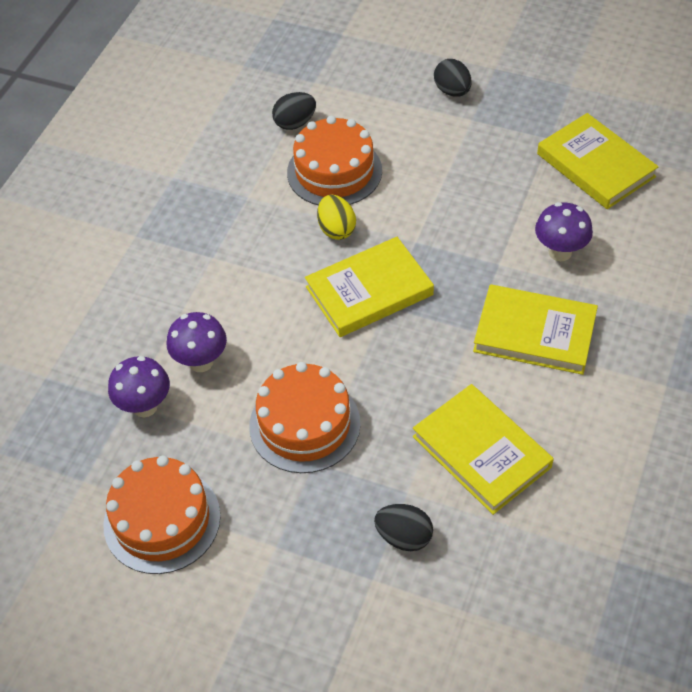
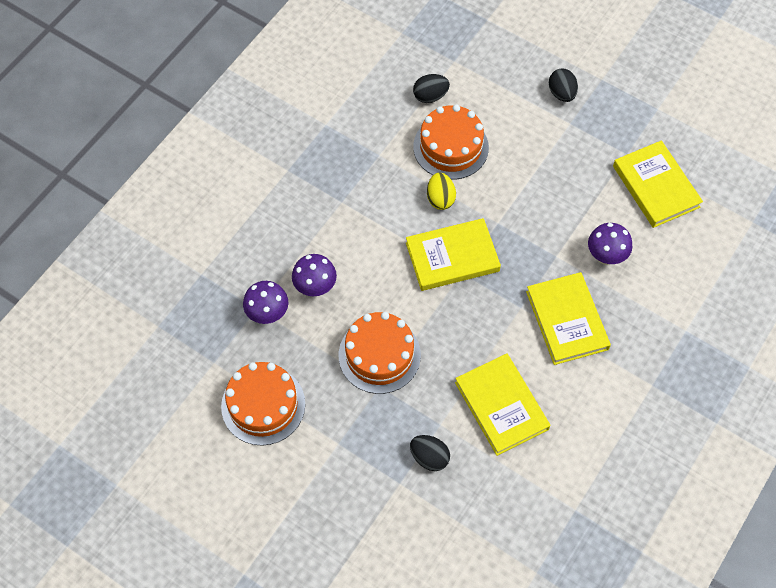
camera: 10 degrees right, 10 degrees up
yellow book [473,284,598,375] -> yellow book turned 45 degrees clockwise [526,272,611,365]

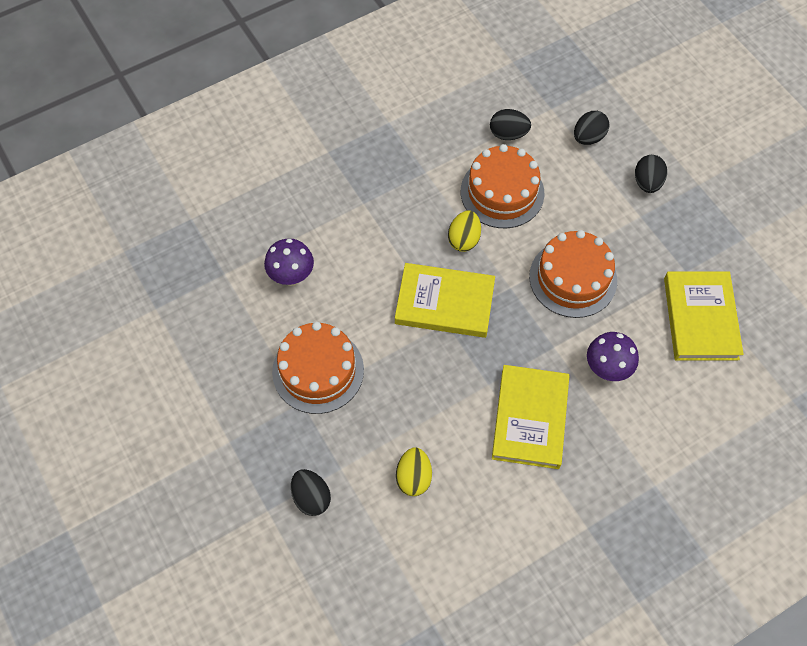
camera: 25 degrees right, 0 degrees up
orange cake [221,362,305,446] -> orange cake moved to [529,230,617,318]
purple mushroom [243,281,288,324] -> none
yellow book [455,353,551,456] -> yellow egg [396,447,432,496]
none -> black egg [574,111,609,145]

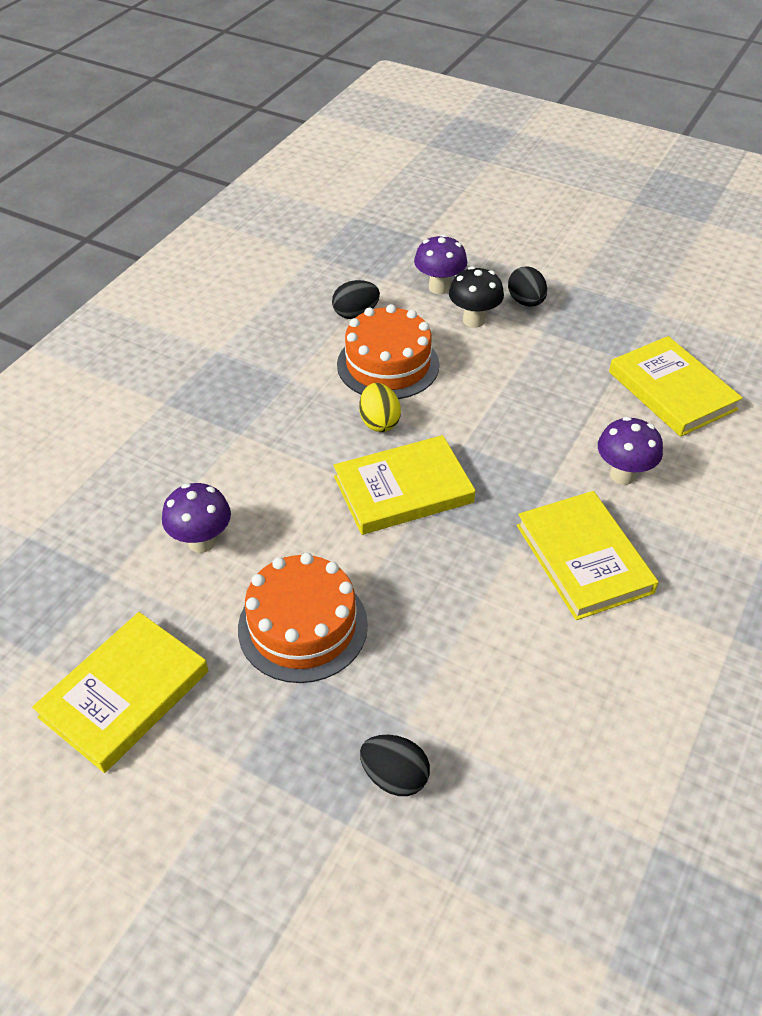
camera: 30 degrees left, 15 degrees down
yellow egg [396,447,432,496] -> none
orange cake [529,230,617,318] -> none
black egg [574,111,609,145] -> purple mushroom [414,234,467,294]
none -> yellow book [32,612,208,773]
none -> black mushroom [449,266,504,328]

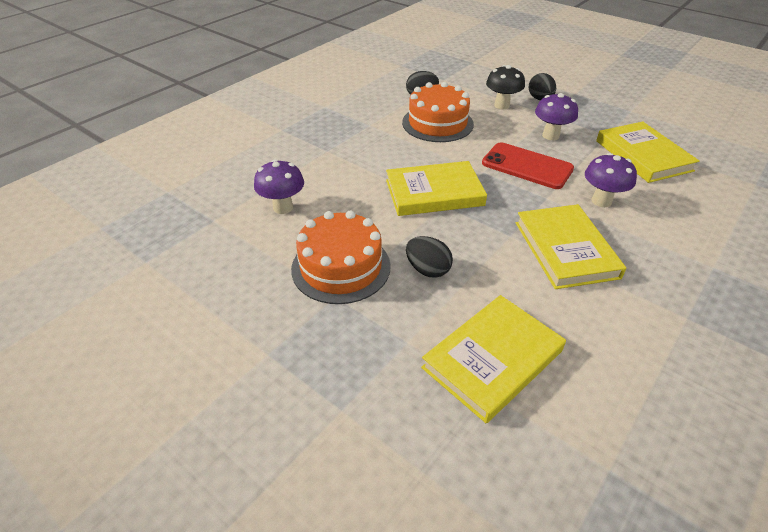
camera: 10 degrees right, 5 degrees down
yellow book [32,612,208,773] -> yellow book moved to [421,295,566,423]
yellow egg [359,383,401,432] -> none
black egg [360,735,430,796] -> black egg moved to [406,236,453,278]
purple mushroom [414,234,467,294] -> purple mushroom moved to [535,93,578,140]
none -> red phone [482,142,574,189]

